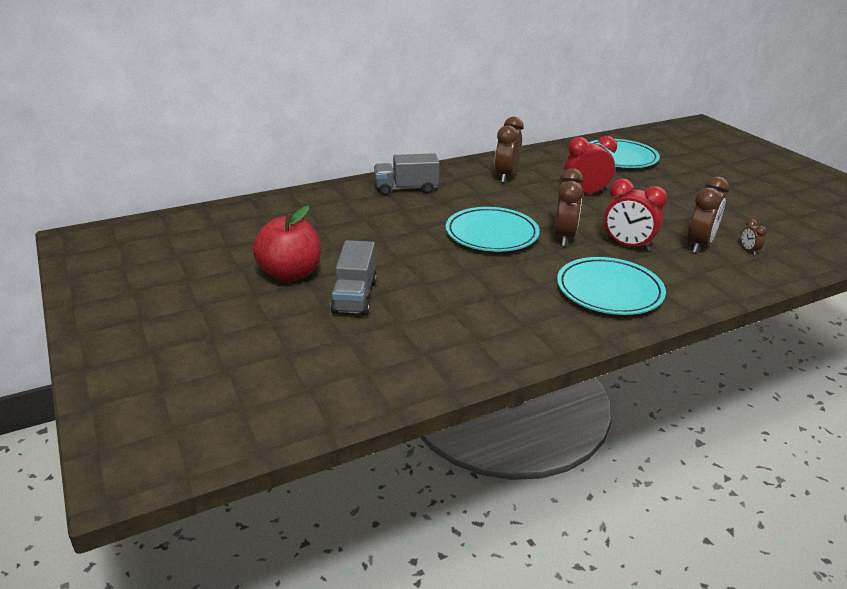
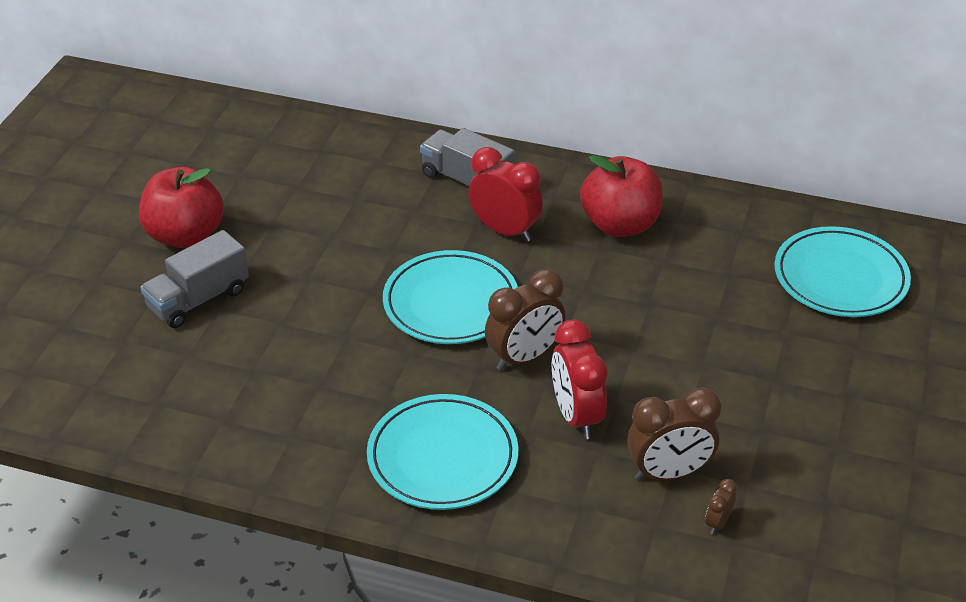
camera: 45 degrees right, 10 degrees up
brown clock [495,117,524,183] -> red apple [580,155,663,237]
red clock [564,136,617,194] -> red clock moved to [468,147,543,242]

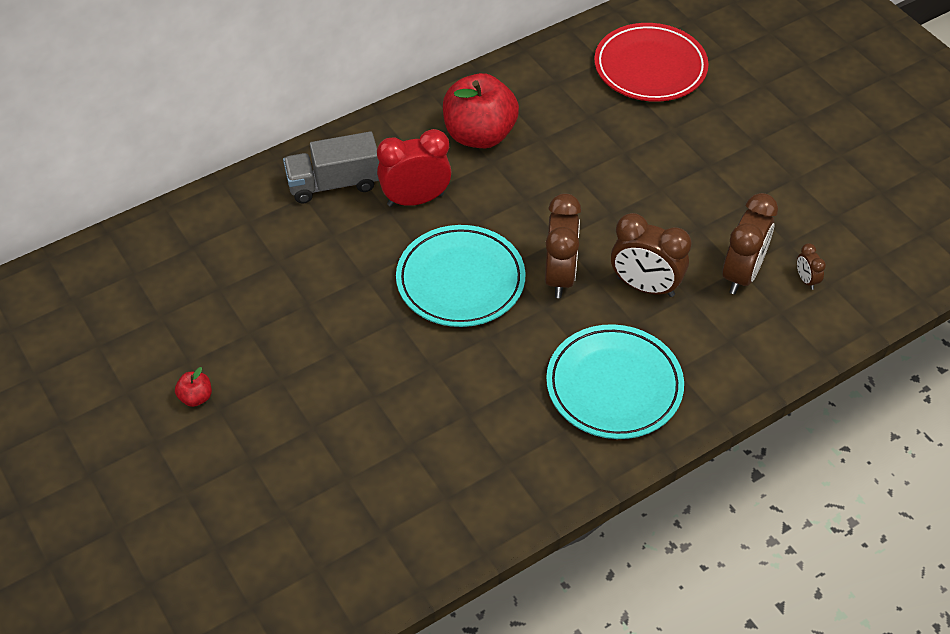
camera: 50 degrees left, 10 degrees up
red apple [139,167,224,248] -> red apple [175,367,212,407], size x0.41
grey truck [140,230,249,328] -> none
red clock [552,320,608,439] -> brown clock [611,213,691,297]
turquoise plate [774,226,911,317] -> red plate [594,23,709,102]

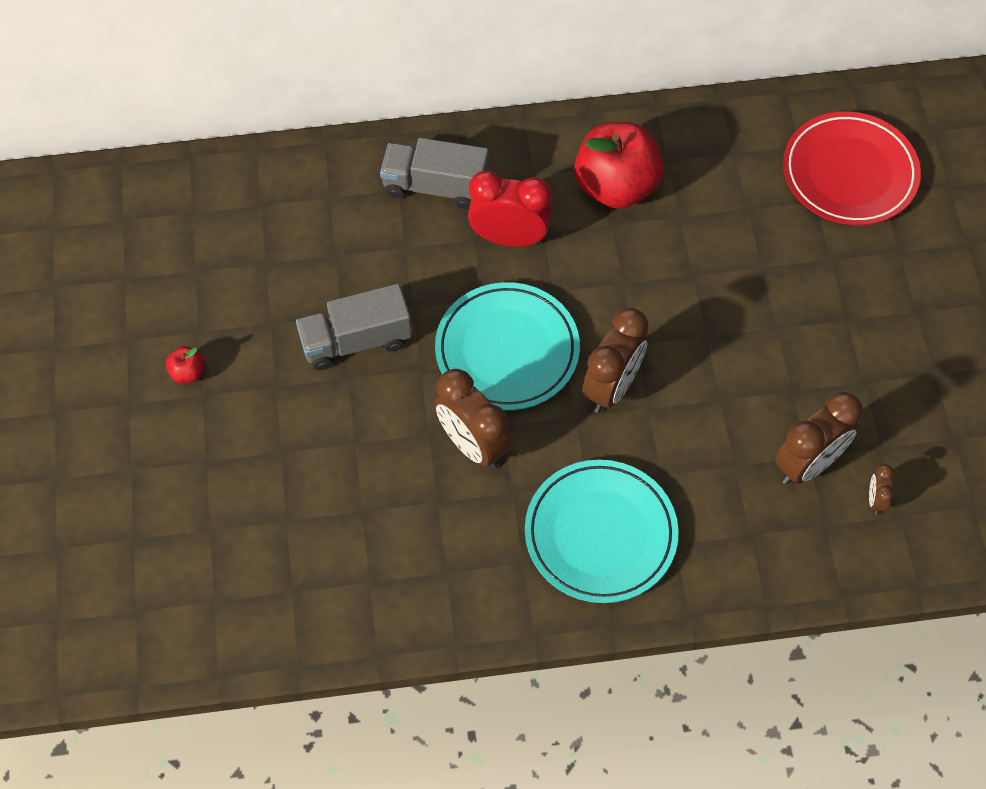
camera: 25 degrees right, 10 degrees up
brown clock [611,213,691,297] -> brown clock moved to [434,369,511,469]
none -> grey truck [296,284,412,370]

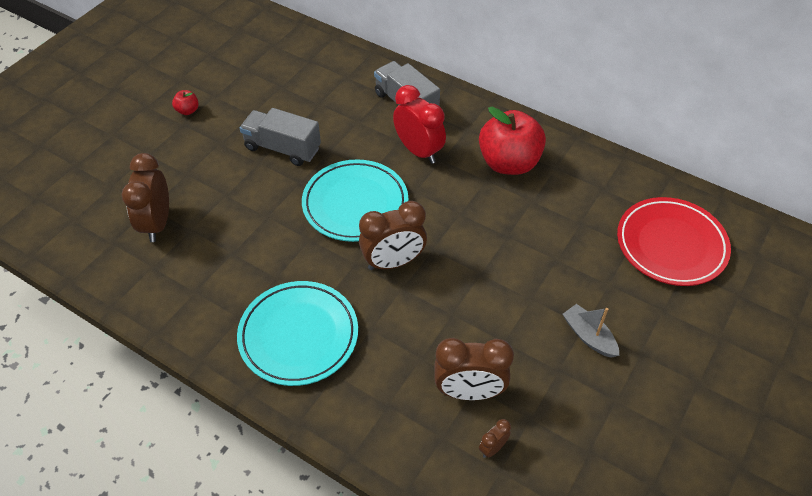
camera: 40 degrees right, 10 degrees down
brown clock [434,369,511,469] -> brown clock moved to [122,153,169,242]
none -> grey boat [563,304,619,358]

